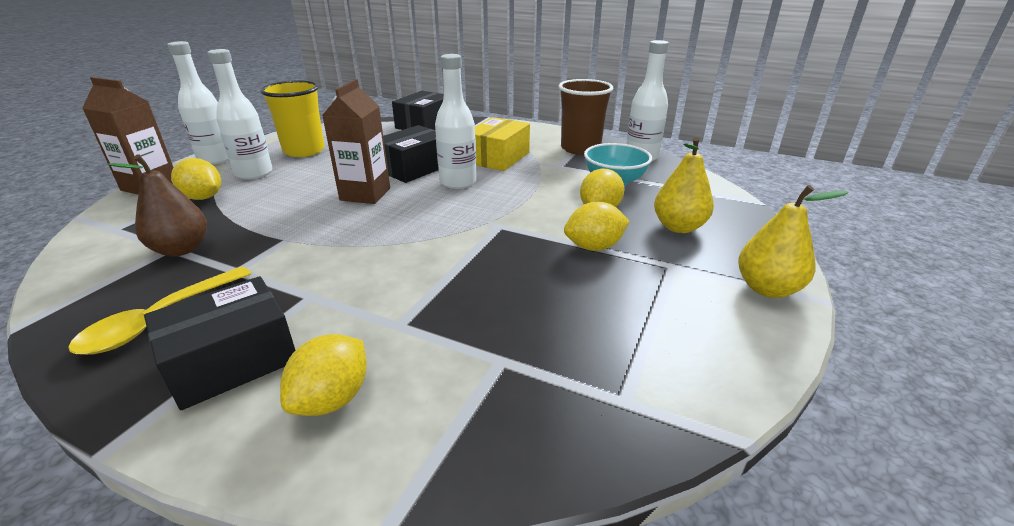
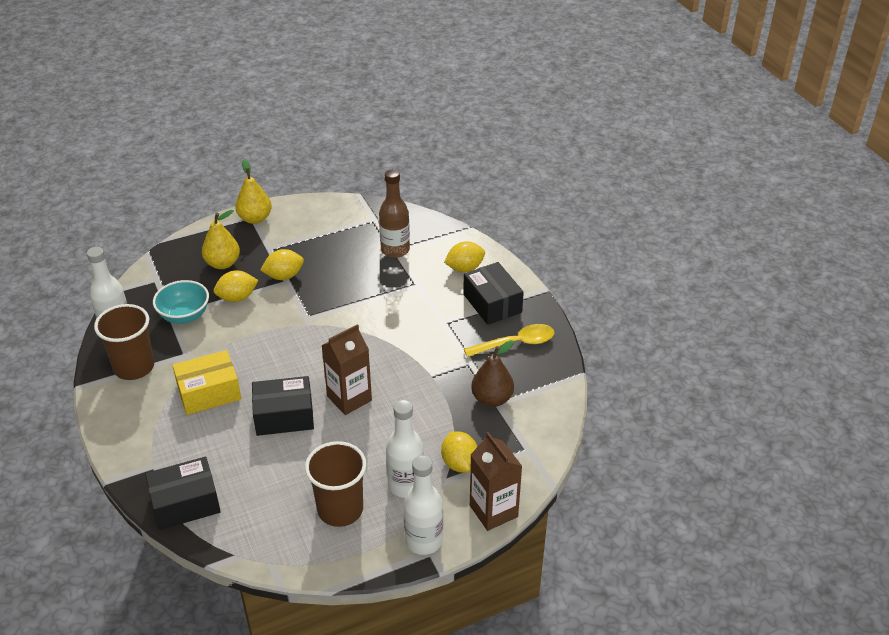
camera: 140 degrees left, 10 degrees up
black box [144,276,295,410] -> black box turned 60 degrees clockwise [463,262,524,325]
yellow cup [260,80,325,157] -> brown cup [305,441,367,527]
white bottle [435,54,477,189] -> none
yellow lemon [564,202,630,251] -> yellow lemon turned 45 degrees counterclockwise [261,249,304,280]
none -> brown bottle [379,169,410,258]

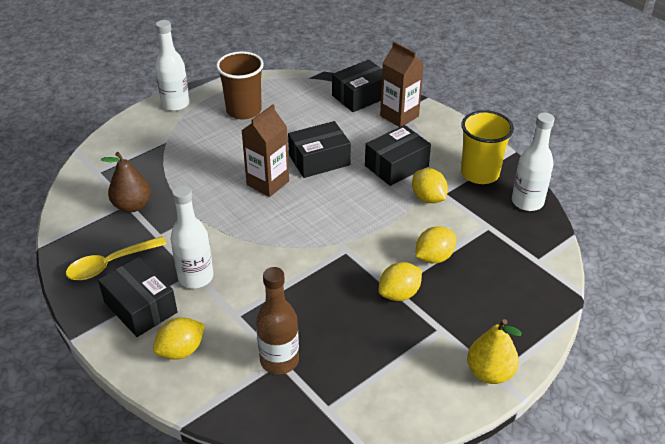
camera: 165 degrees right, 0 degrees up
brown cup [94,304,154,380] -> yellow cup [461,110,514,184]
turquoise bowl [153,280,209,324] -> none
yellow box [172,350,241,415] -> black box [365,125,431,186]
yellow pear [202,210,240,269] -> none
white bottle [386,400,424,498] -> white bottle moved to [170,185,214,288]
yellow lemon [441,431,477,473] -> yellow lemon moved to [412,168,448,203]
brown carton [470,432,522,531] -> brown carton moved to [380,42,424,127]

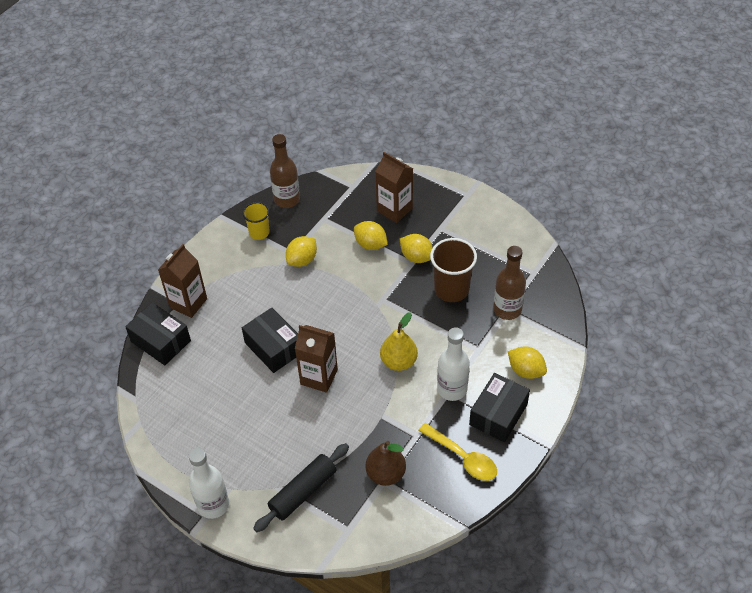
camera: 105 degrees left, 10 degrees up
brown cup [216,51,264,120] -> brown cup moved to [430,238,477,302]
black box [365,125,431,186] -> none
yellow cup [461,110,514,184] -> yellow cup [243,202,270,240], size x0.61
yellow pear [467,319,522,384] -> yellow pear moved to [380,312,418,371]
white bottle [512,113,555,211] -> brown bottle [270,134,300,208]
none -> black rolling pin [253,443,349,532]
none -> brown carton [375,152,413,223]

